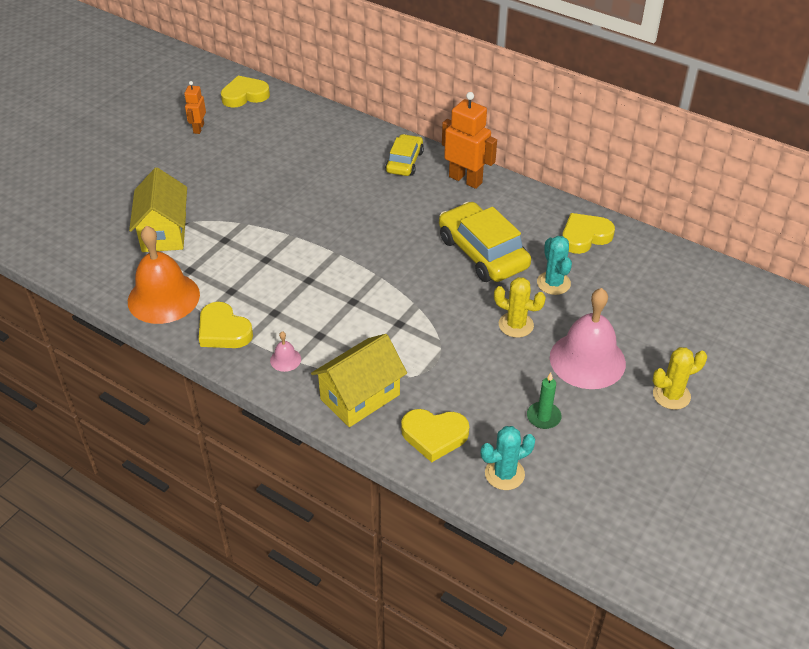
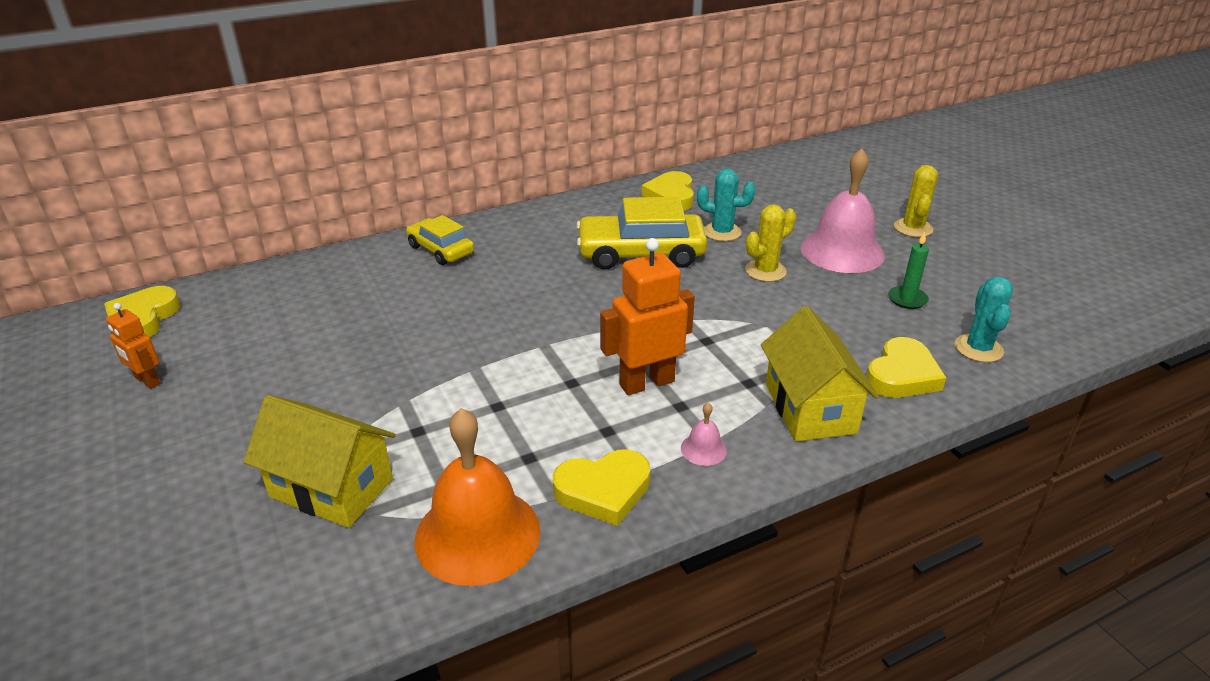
camera: 60 degrees left, 10 degrees down
orange robot [442,92,497,189] -> orange robot moved to [600,238,695,395]

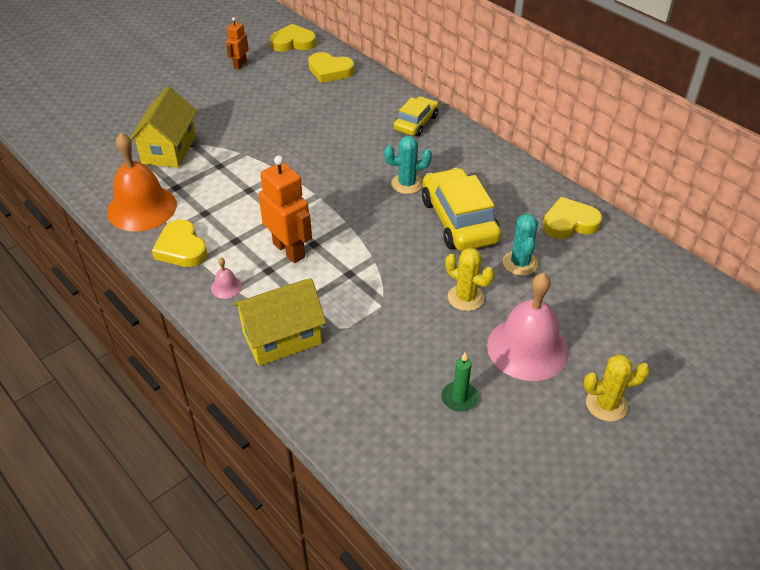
camera: 75 degrees right, 10 degrees up
yellow heart [866,337,946,398] -> yellow heart moved to [308,52,355,83]
turquoise cactus [955,276,1013,362] -> turquoise cactus moved to [384,136,432,194]

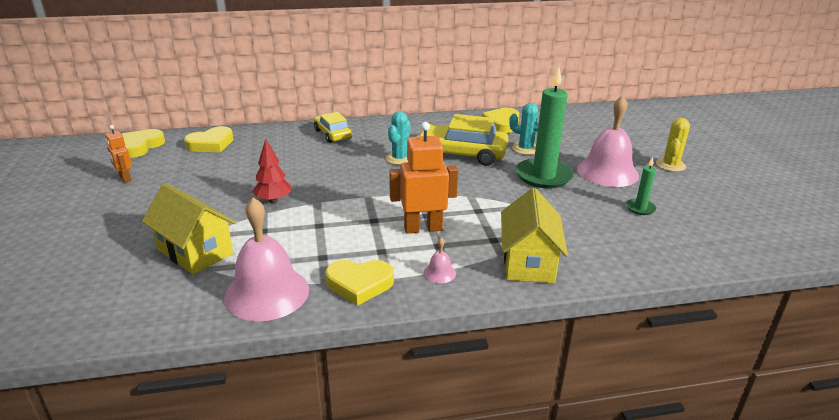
camera: 60 degrees left, 15 degrees down
orange bell [107,133,177,232] -> pink bell [224,197,309,321]
yellow cactus [445,247,494,311] -> green candle [516,66,574,188]
none -> red tree [252,139,291,203]

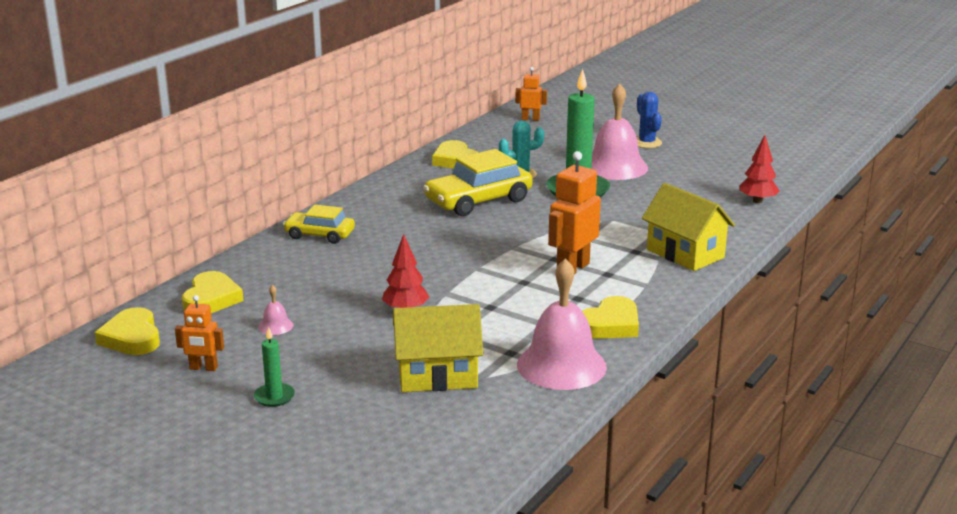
camera: 45 degrees left, 5 degrees down
turquoise cactus [386,111,411,165] -> none
pink bell [424,237,456,283] -> pink bell moved to [258,285,293,335]
green candle [626,157,656,215] -> green candle moved to [254,327,295,407]
yellow cactus [656,118,690,172] -> blue cactus [637,92,662,148]
none -> orange robot [515,67,547,121]
none -> red tree [739,135,779,203]

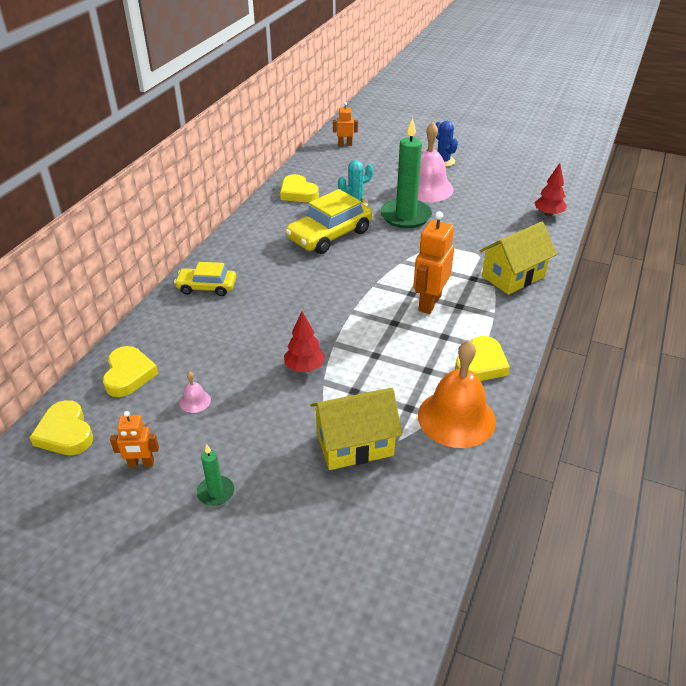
camera: 10 degrees left, 15 degrees up
pink bell [517,258,607,390] -> orange bell [418,340,496,448]
yellow house [642,183,735,271] -> yellow house turned 75 degrees counterclockwise [480,222,557,295]

